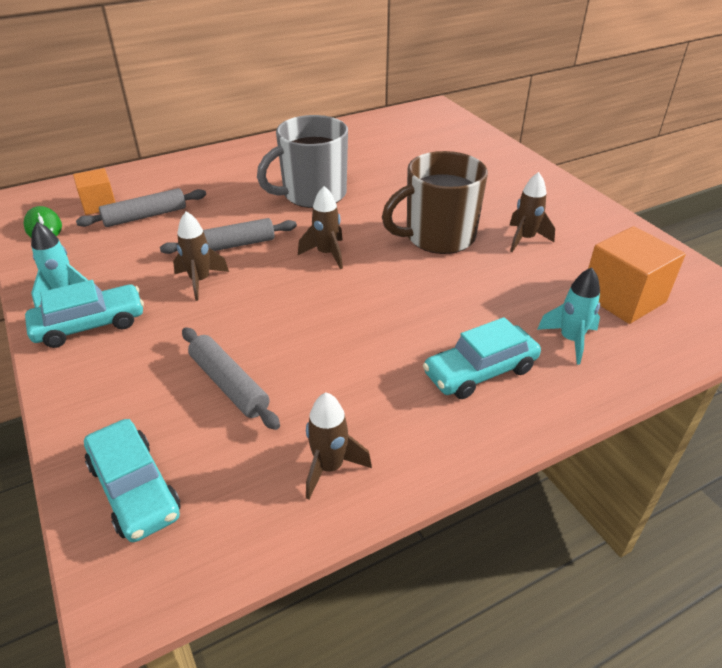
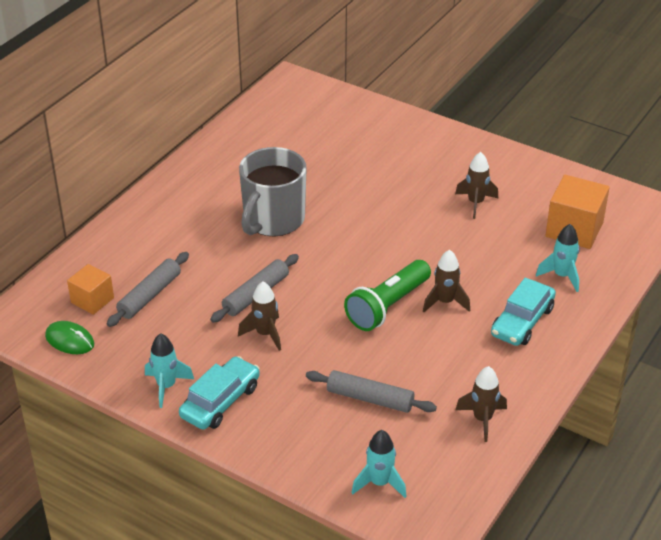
camera: 30 degrees left, 0 degrees up
turquoise car [84,419,181,542] -> turquoise rocket [351,430,407,498]
brown rocket [298,186,343,269] -> brown rocket moved to [423,250,470,312]
brown mug [382,151,488,254] -> none
none -> green flashlight [344,260,431,331]

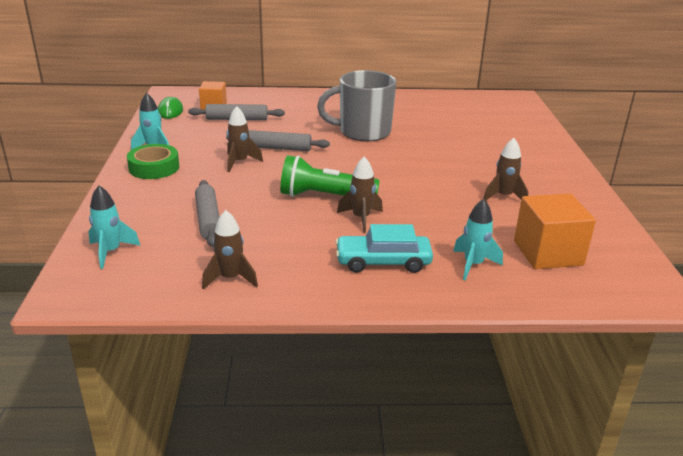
camera: 55 degrees right, 10 degrees down
turquoise car [179,356,260,430] -> green tape [127,144,179,179]

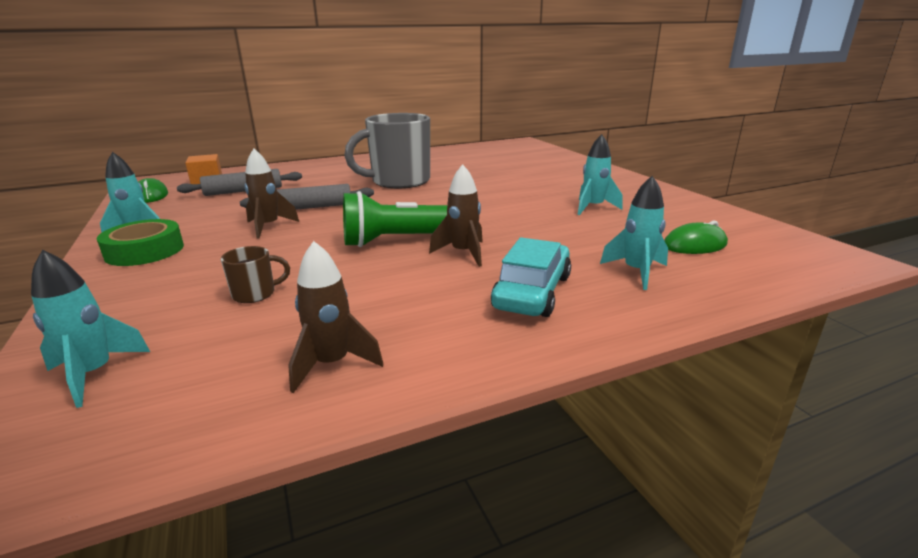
camera: 20 degrees left, 5 degrees down
grey rolling pin [195,180,220,247] -> brown mug [220,246,290,303]
turquoise car [335,224,433,273] -> turquoise car turned 135 degrees clockwise [491,238,571,317]
brown rocket [483,138,528,201] -> turquoise rocket [577,134,623,215]
orange cube [514,193,596,269] -> green mouse [664,220,728,254]

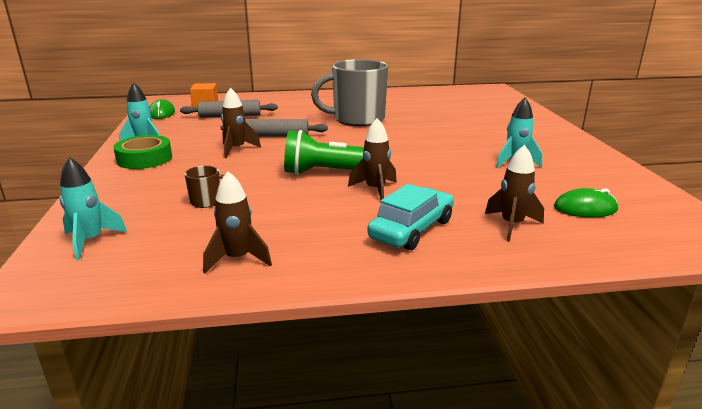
camera: 15 degrees right, 0 degrees up
turquoise rocket [600,176,668,290] -> brown rocket [485,145,544,241]

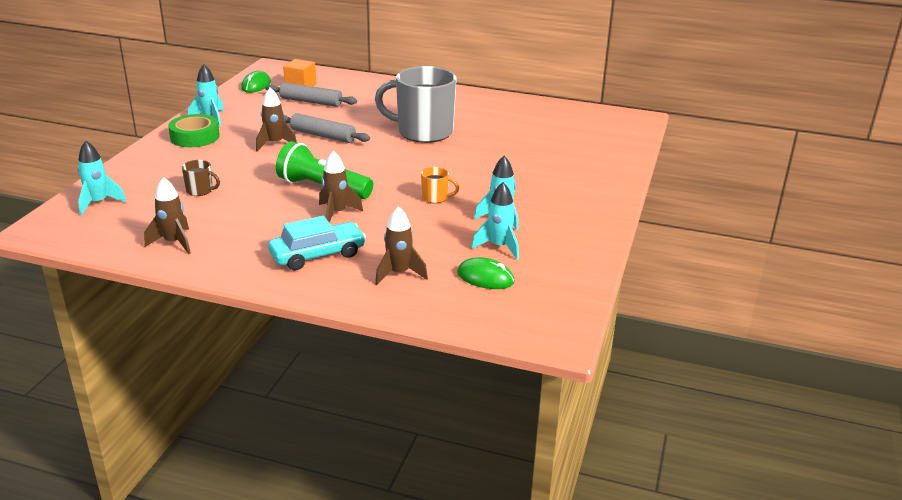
camera: 25 degrees right, 5 degrees up
none -> orange mug [421,167,459,203]
none -> turquoise rocket [471,182,519,260]

